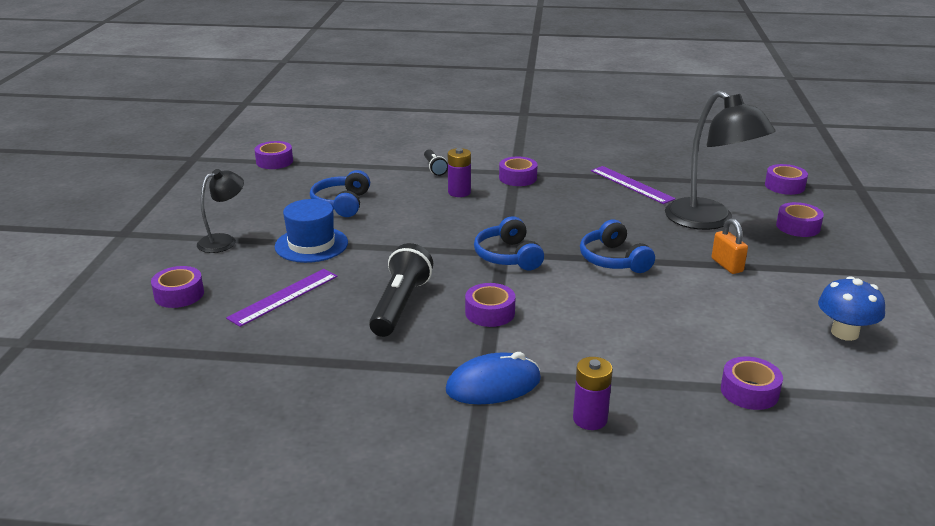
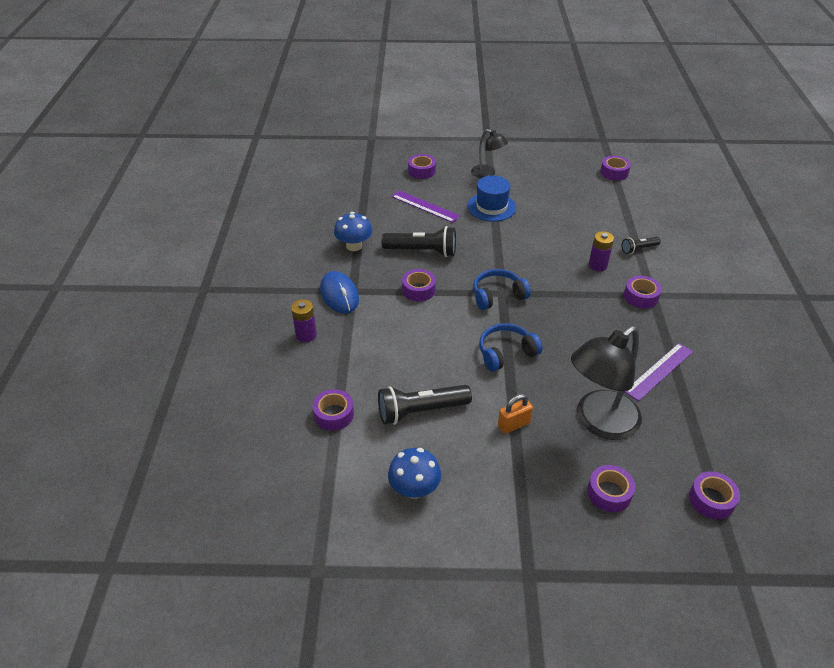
camera: 85 degrees right, 15 degrees up
blue headphones [310,170,370,217] -> none
none -> blue mushroom [334,212,372,251]
none -> black flashlight [378,385,472,425]

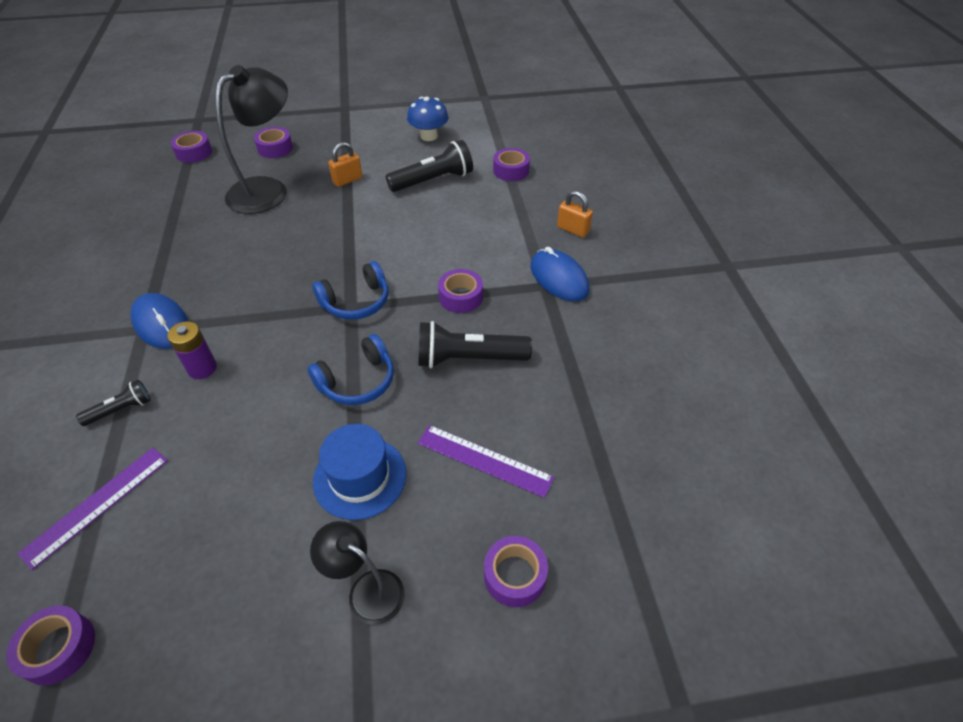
camera: 170 degrees right, 5 degrees up
purple battery [291,299,317,342] -> orange padlock [557,191,593,238]
blue mushroom [334,212,372,251] -> none
blue headphones [479,323,542,371] -> blue headphones moved to [308,334,394,405]
purple tape [624,276,662,309] -> blue mouse [131,293,189,349]
purple ruler [624,343,693,401] -> purple ruler moved to [17,448,168,570]

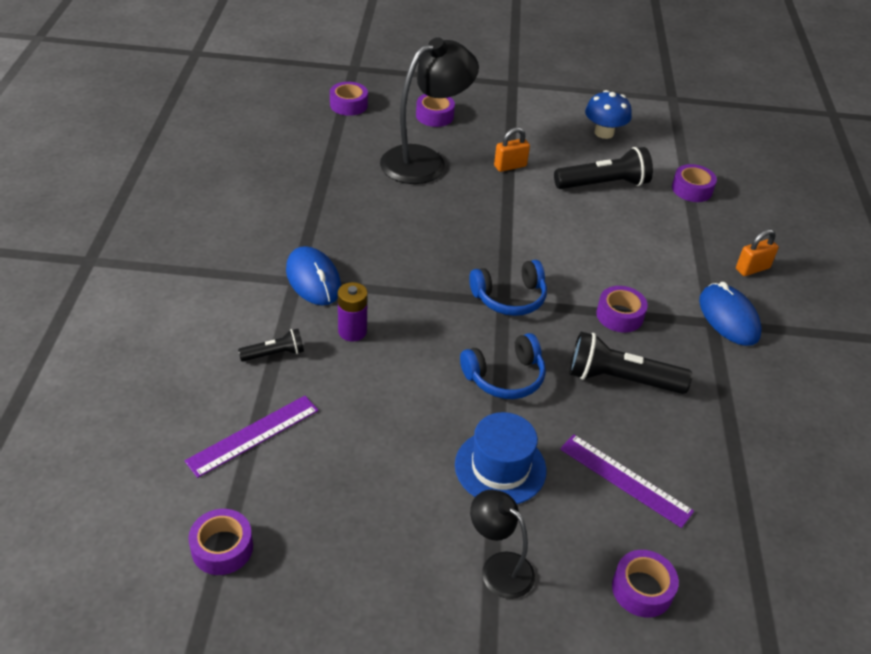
camera: 10 degrees right, 5 degrees down
orange padlock [557,191,593,238] -> orange padlock turned 75 degrees counterclockwise [736,229,779,276]

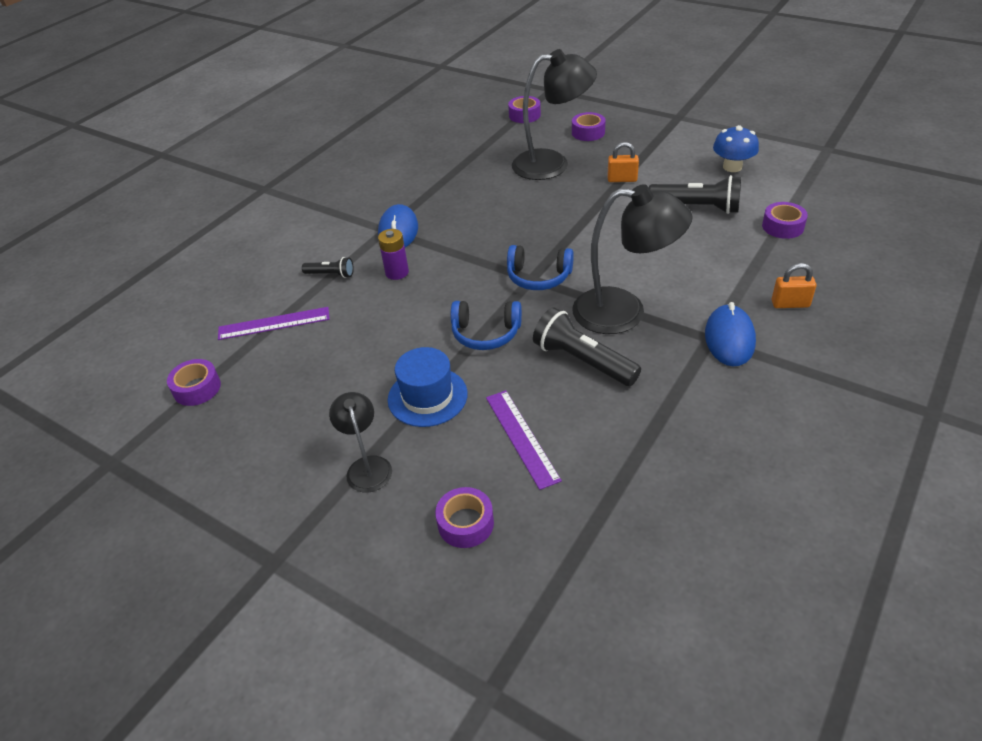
camera: 35 degrees right, 0 degrees up
purple tape [596,286,648,332] -> black lamp [572,184,693,334]

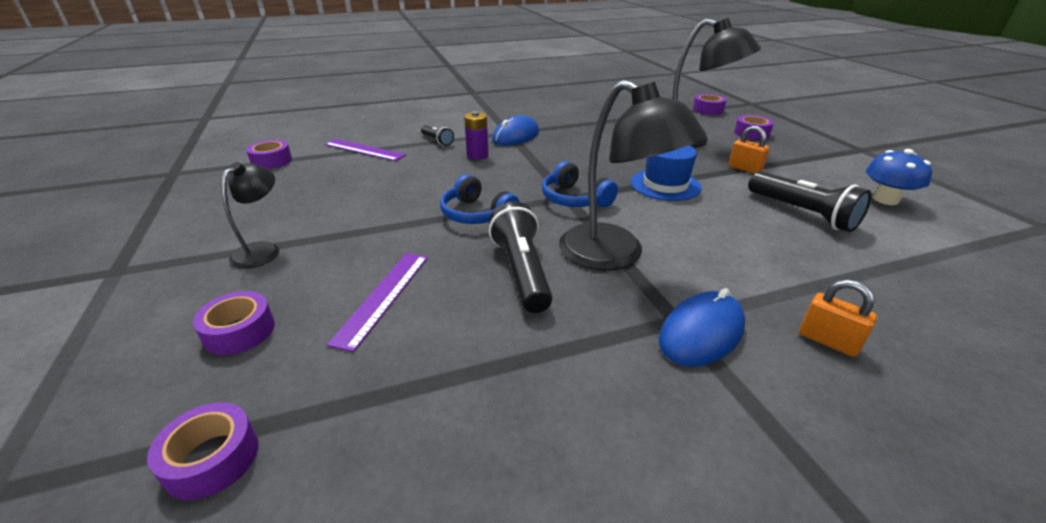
camera: 35 degrees right, 10 degrees down
blue hat [388,347,468,427] -> blue hat moved to [631,145,702,201]
purple tape [762,202,808,239] -> purple tape moved to [147,402,259,500]

